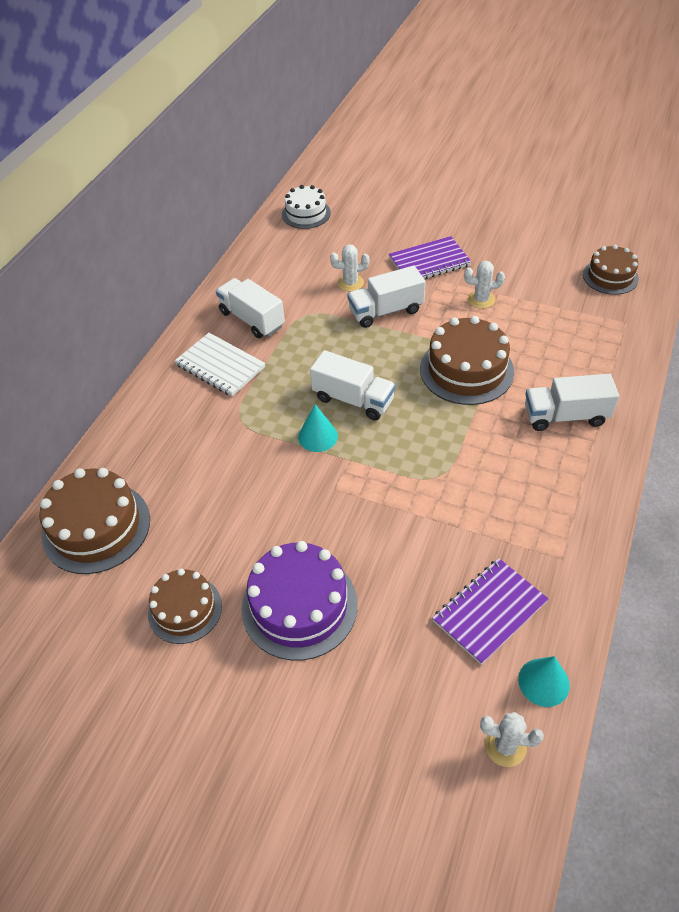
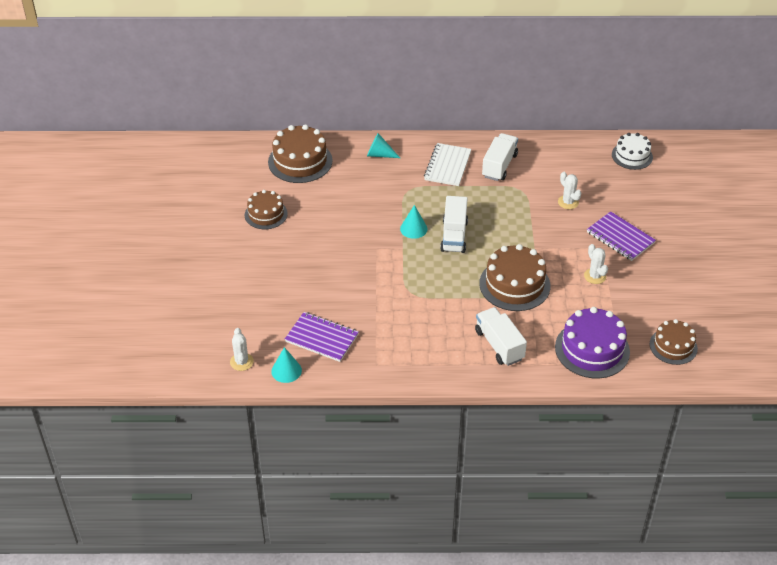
camera: 65 degrees right, 5 degrees down
purple cake [241,541,358,661] -> purple cake moved to [555,307,630,378]
white truck [347,266,425,328] -> none
none -> turquoise cone [367,133,400,158]

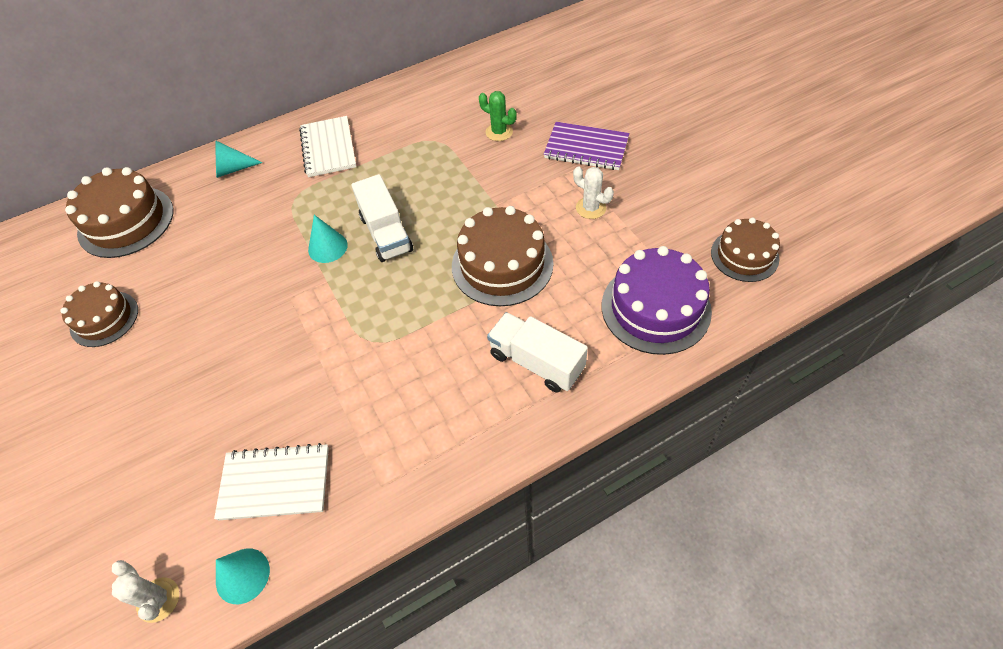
camera: 25 degrees left, 10 degrees up
purple notebook [285,312,359,362] -> white notebook [214,443,329,521]
white truck [482,133,518,181] -> none
white cactus [558,172,581,209] -> green cactus [479,91,517,141]
white cake [612,133,653,170] -> none

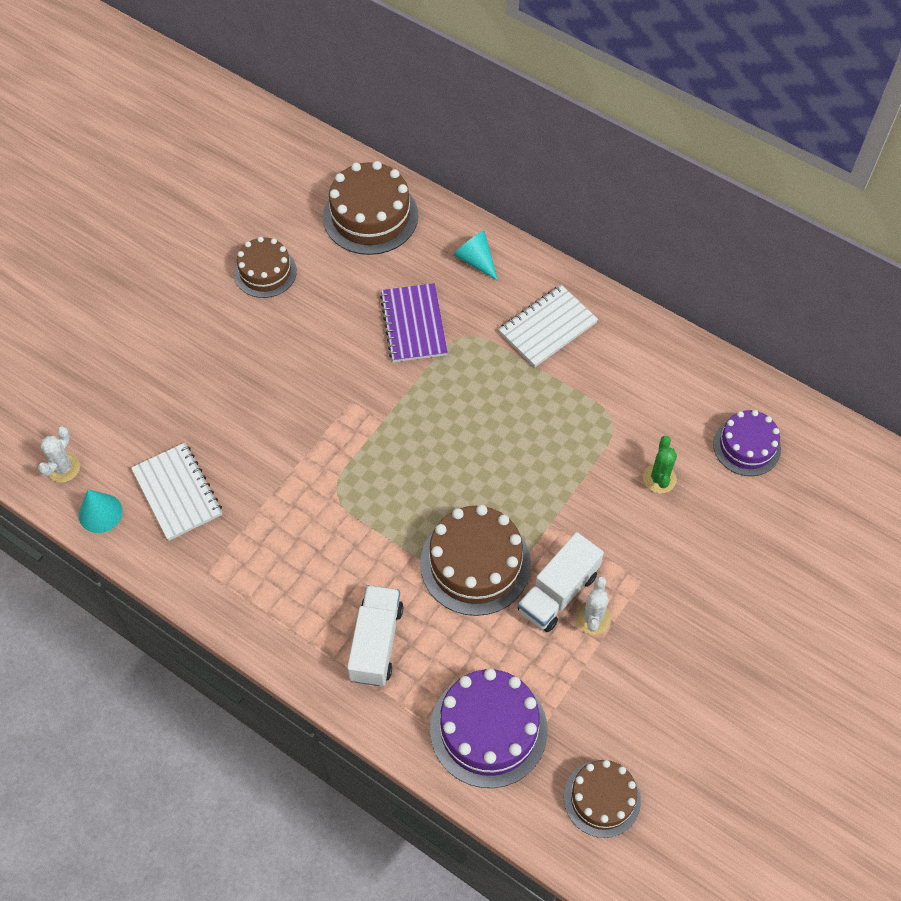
camera: 60 degrees right, 5 degrees up
turquoise cone [308,215,348,263] -> none
white truck [351,174,413,262] -> white truck moved to [517,532,604,632]
purple notebook [544,122,629,170] -> purple notebook moved to [380,283,448,362]
none -> purple cake [713,410,781,476]

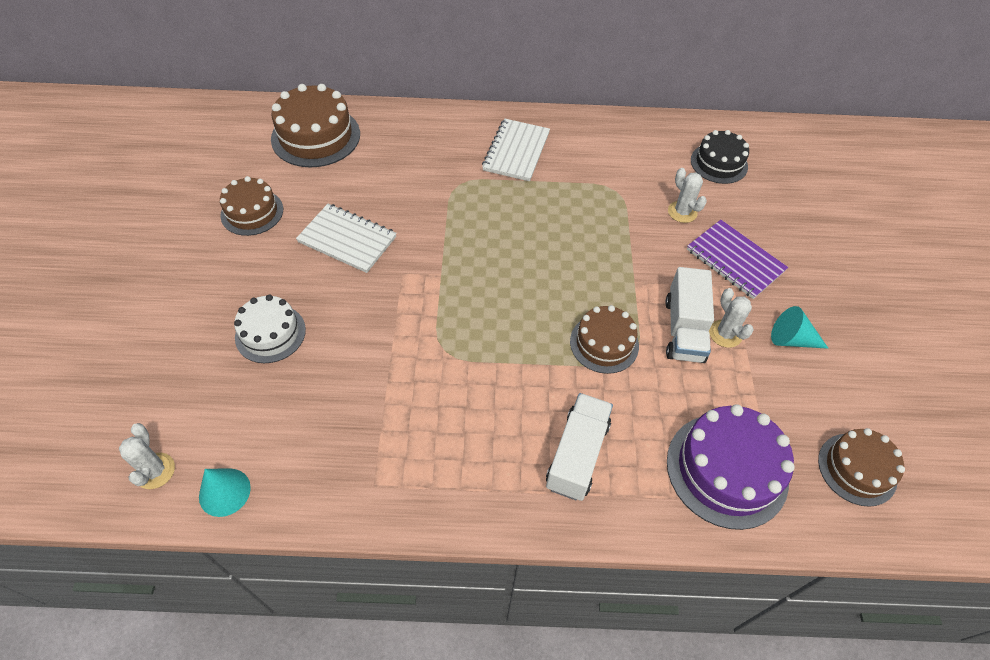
camera: 35 degrees left, 5 degrees down
white notebook [131,443,222,541] -> white notebook moved to [296,204,397,273]
white truck [347,585,403,686] -> white truck turned 45 degrees clockwise [546,393,613,501]
purple notebook [380,283,448,362] -> purple notebook moved to [687,220,788,299]
brown cake [420,505,531,616] -> brown cake [570,305,639,374], size x0.64
turquoise cone [454,231,498,281] -> turquoise cone moved to [771,306,829,349]
green cactus [643,436,677,493] -> white cactus [668,168,707,223]
purple cake [713,410,781,476] -> black cake [691,130,749,184]
none -> white cake [234,294,306,363]

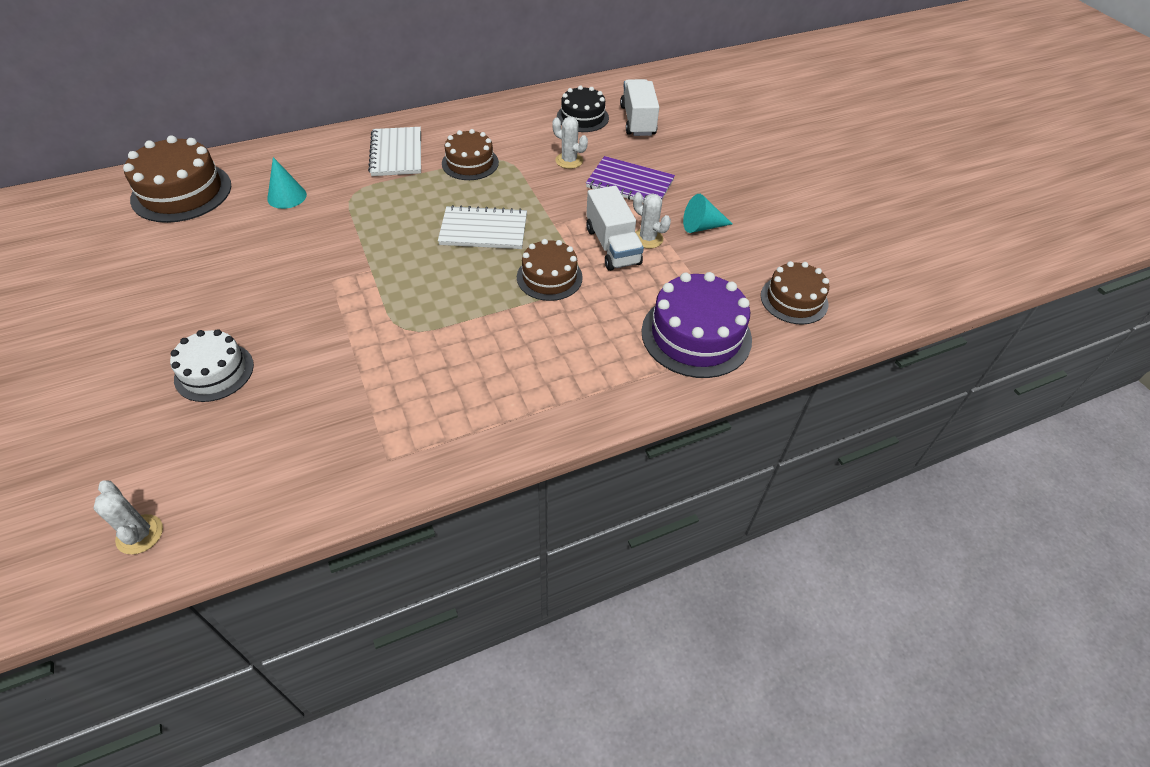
camera: 25 degrees left, 5 degrees down
turquoise cone [199,468,251,517] -> turquoise cone moved to [267,157,307,209]
brown cake [220,176,283,236] -> brown cake moved to [442,129,499,180]
white notebook [296,204,397,273] -> white notebook moved to [438,205,527,249]
white truck [546,393,613,501] -> white truck moved to [620,79,659,136]

